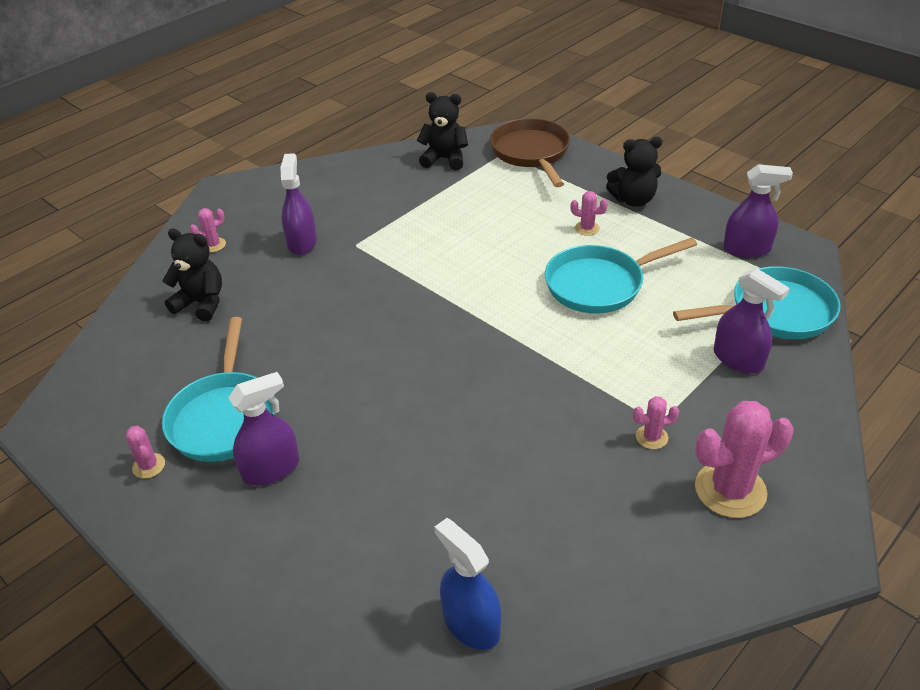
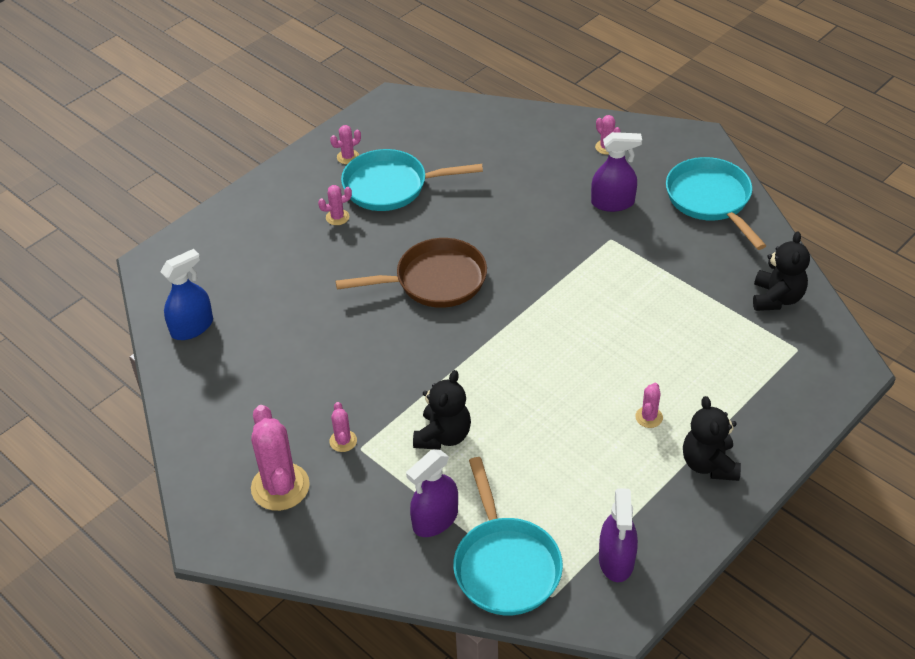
camera: 90 degrees right, 5 degrees up
black teddy bear [162,228,222,321] -> black teddy bear moved to [413,370,471,450]
purple spray bottle [228,372,299,485] -> pink cactus [318,185,352,225]
brown pan [490,118,570,187] -> brown pan moved to [335,238,487,308]
turquoise pan [545,237,697,314] -> turquoise pan moved to [666,157,766,250]

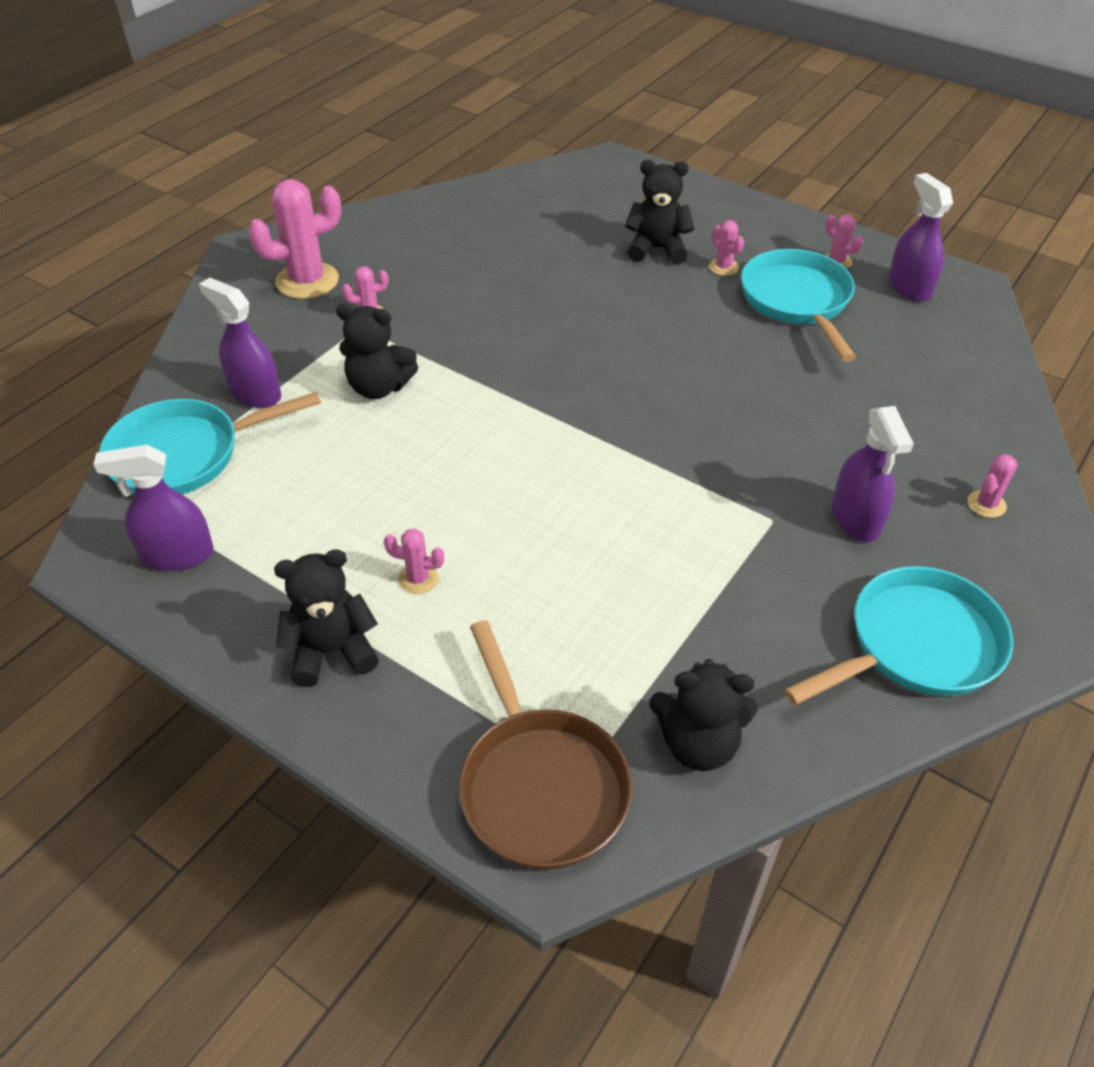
camera: 80 degrees right, 0 degrees up
blue spray bottle [160,249,213,340] -> none
brown pan [335,238,487,308] -> brown pan moved to [459,620,632,870]
none -> black teddy bear [625,160,694,264]
none -> purple spray bottle [889,173,953,302]

